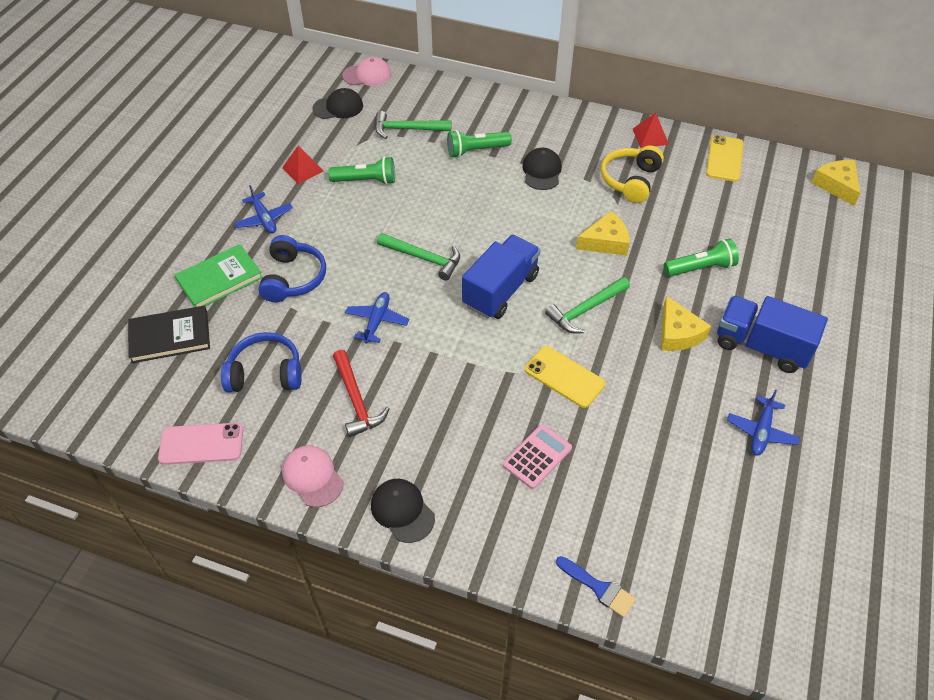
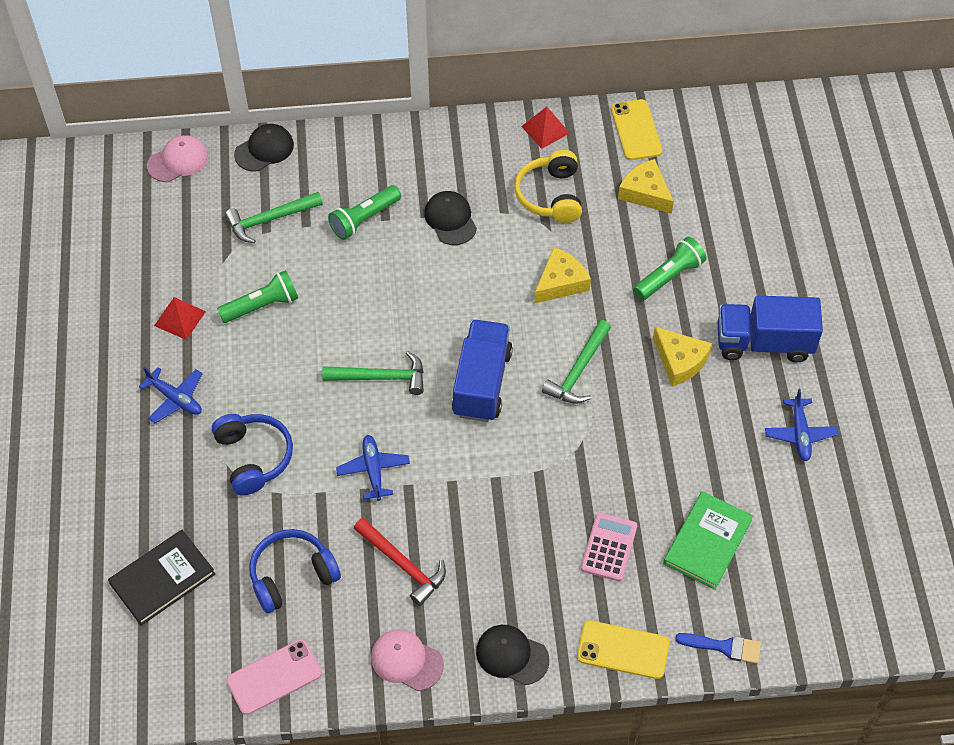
camera: 25 degrees left, 5 degrees up
green book [175,244,263,307] -> green book moved to [663,491,753,589]
black cap [313,88,363,119] -> black cap moved to [234,124,294,172]
yellow phone [525,346,605,408] -> yellow phone moved to [577,620,669,679]
yellow cheese [811,160,860,206] -> yellow cheese moved to [618,159,674,214]

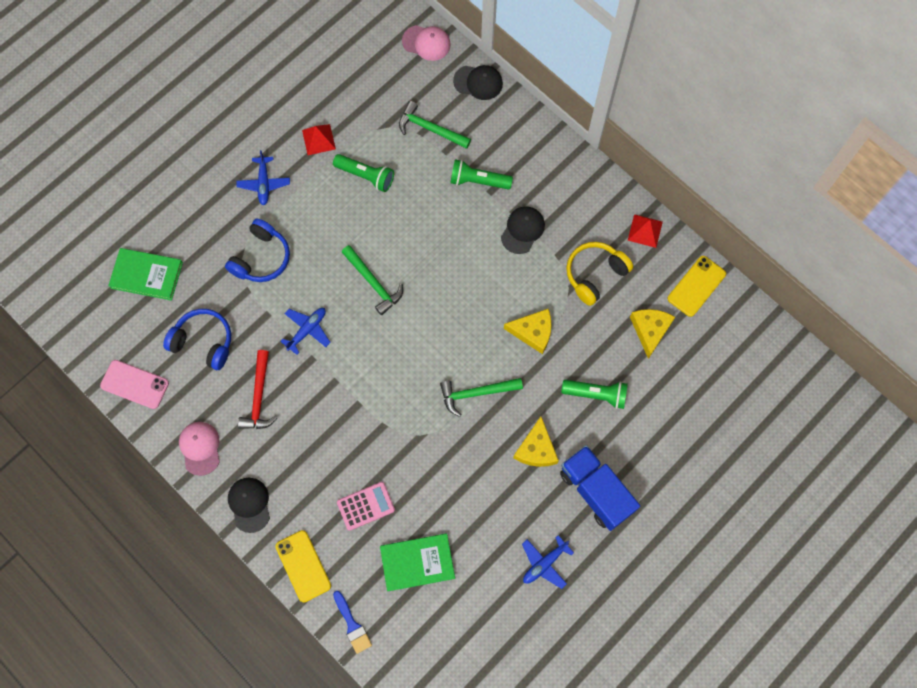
camera: 50 degrees right, 15 degrees up
black book [108,530,215,626] -> green book [108,248,183,301]
blue truck [452,320,513,422] -> none

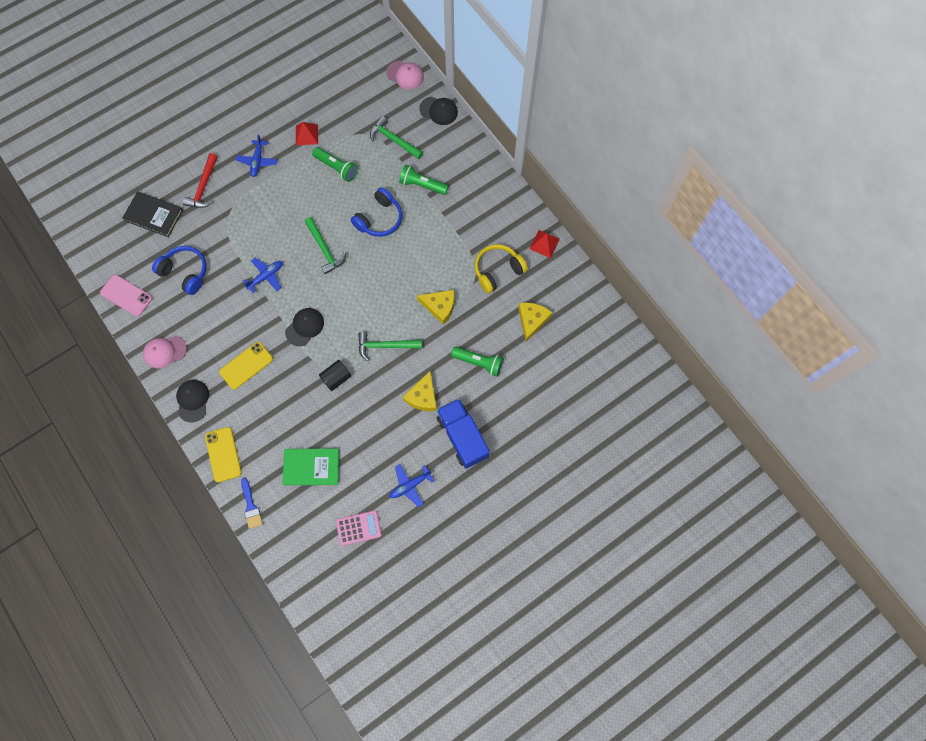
camera: 10 degrees right, 0 degrees up
green book [108,248,183,301] -> black book [122,191,183,237]
pink cap [179,422,220,476] -> pink cap turned 105 degrees counterclockwise [143,336,187,369]
blue headphones [225,219,290,282] -> blue headphones moved to [351,187,402,237]
red hammer [238,350,277,429] -> red hammer moved to [183,153,218,208]
pink calculator [337,482,395,531] -> pink calculator moved to [336,510,382,546]
black cap [501,206,545,254] -> black cap moved to [285,308,324,346]
yellow phone [668,256,726,317] -> yellow phone moved to [219,342,273,390]
none -> black cylinder [319,360,351,391]

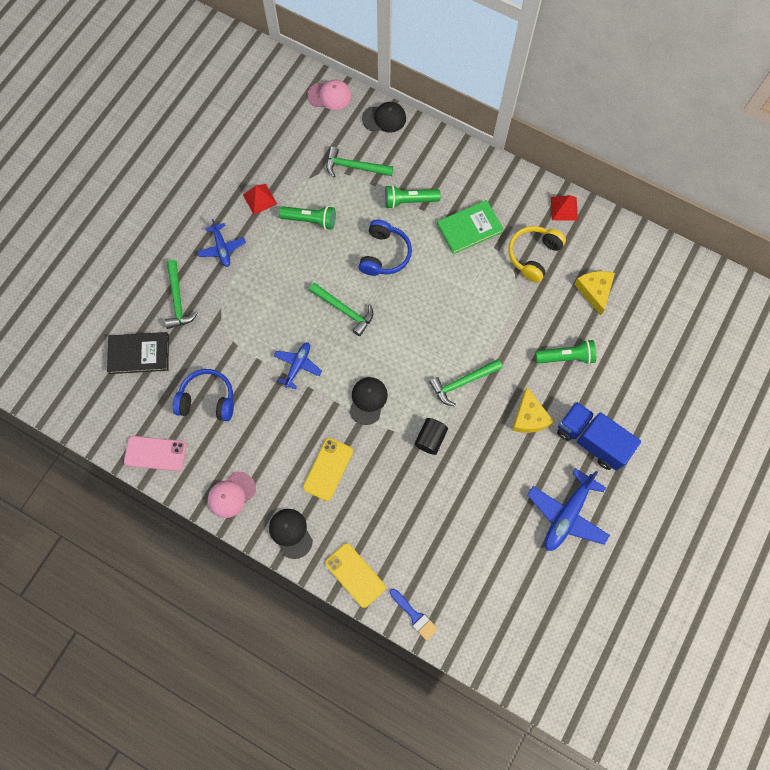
camera: 25 degrees left, 0 degrees up
red hammer [183,153,218,208] -> green hammer [165,260,198,329]
green book [282,449,339,485] -> green book moved to [437,200,504,254]
pink calculator [336,510,382,546] -> none
blue plane [390,464,434,507] -> blue plane [528,468,610,551], size x1.64
yellow cheese [417,290,454,325] -> none

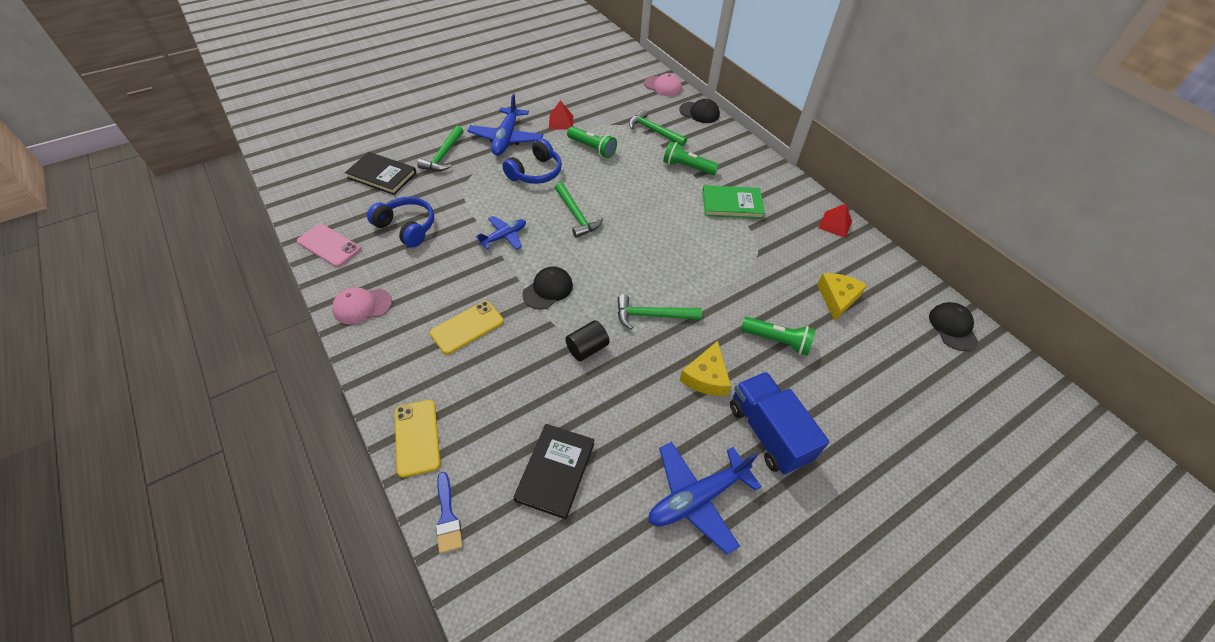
camera: 25 degrees right, 20 degrees down
blue plane [197,219,246,267] -> blue plane [467,94,543,156], size x1.64
black cap [269,509,313,559] -> black cap moved to [929,302,978,351]
blue headphones [359,219,412,276] -> blue headphones moved to [502,139,562,184]
yellow headphones [508,226,566,283] -> none
none -> black book [513,424,594,519]

